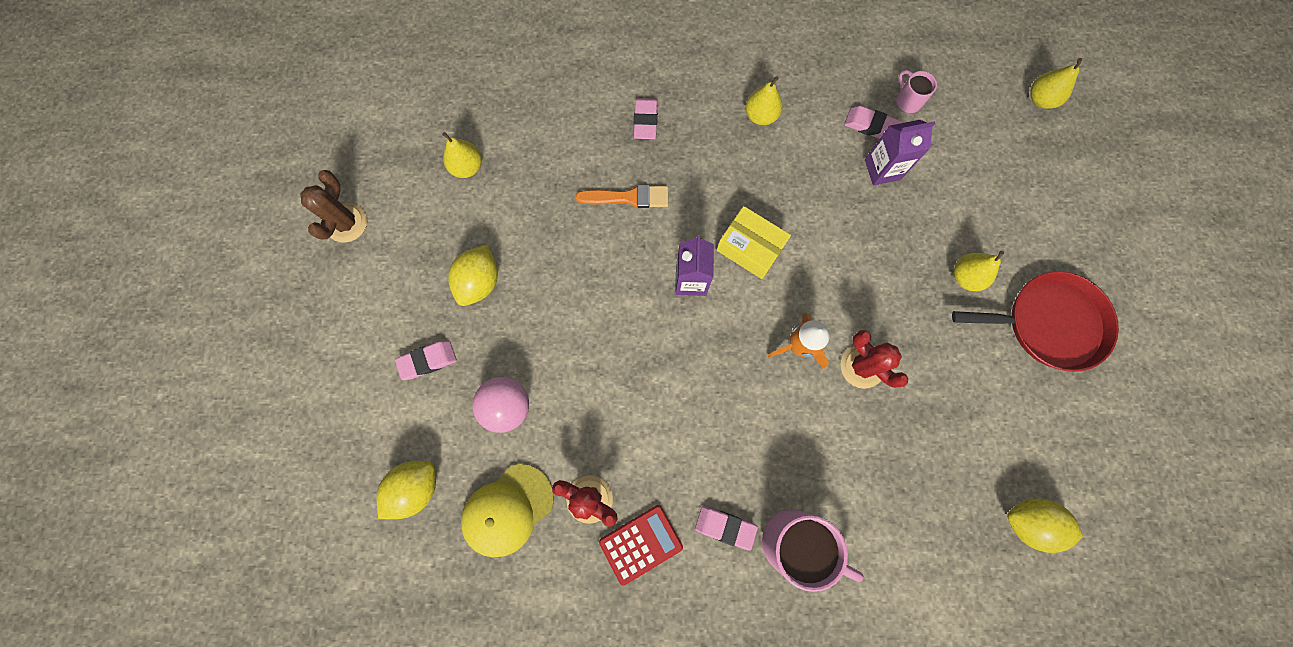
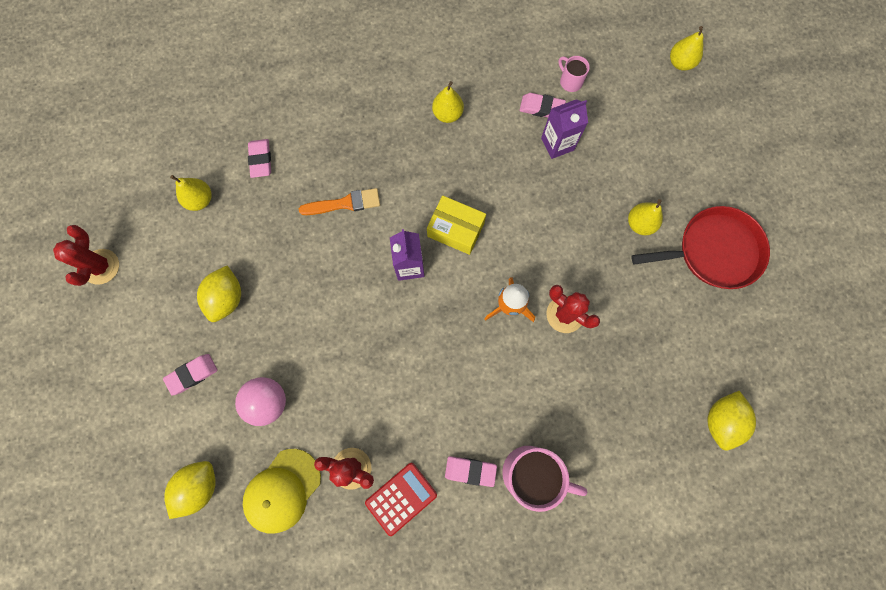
camera: 10 degrees left, 0 degrees up
brown cactus [300,170,367,243] -> red cactus [53,225,119,286]
pink eraser [634,98,658,139] -> pink eraser moved to [248,139,271,178]
yellow lemon [1007,498,1083,553] -> yellow lemon turned 75 degrees counterclockwise [707,391,756,451]

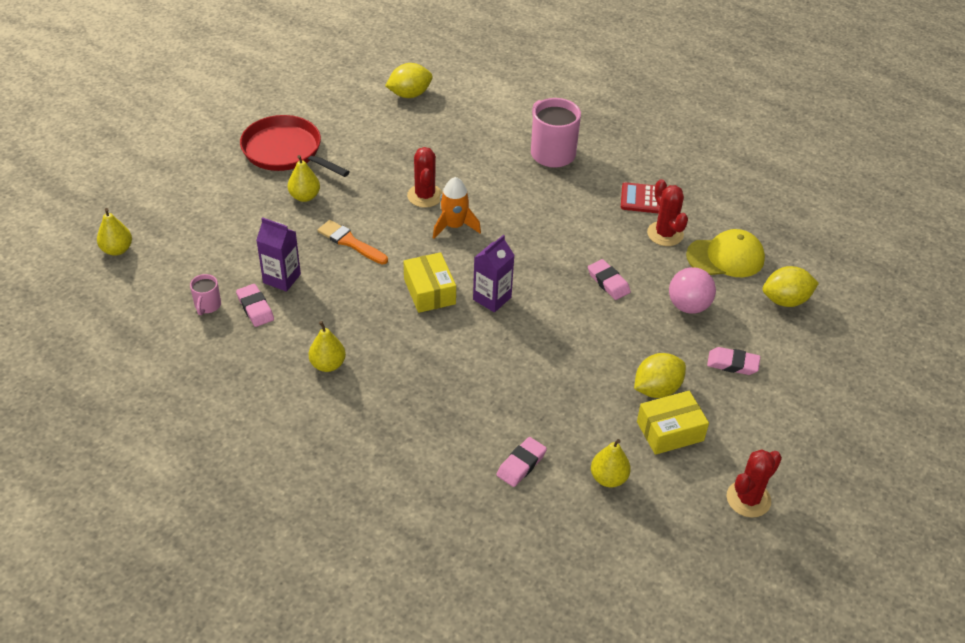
camera: 135 degrees left, 30 degrees down
orange brush [299,188,380,215] -> orange brush moved to [318,220,388,265]
pink eraser [445,456,497,487] -> pink eraser moved to [588,259,631,300]
none -> yellow box [637,391,709,455]

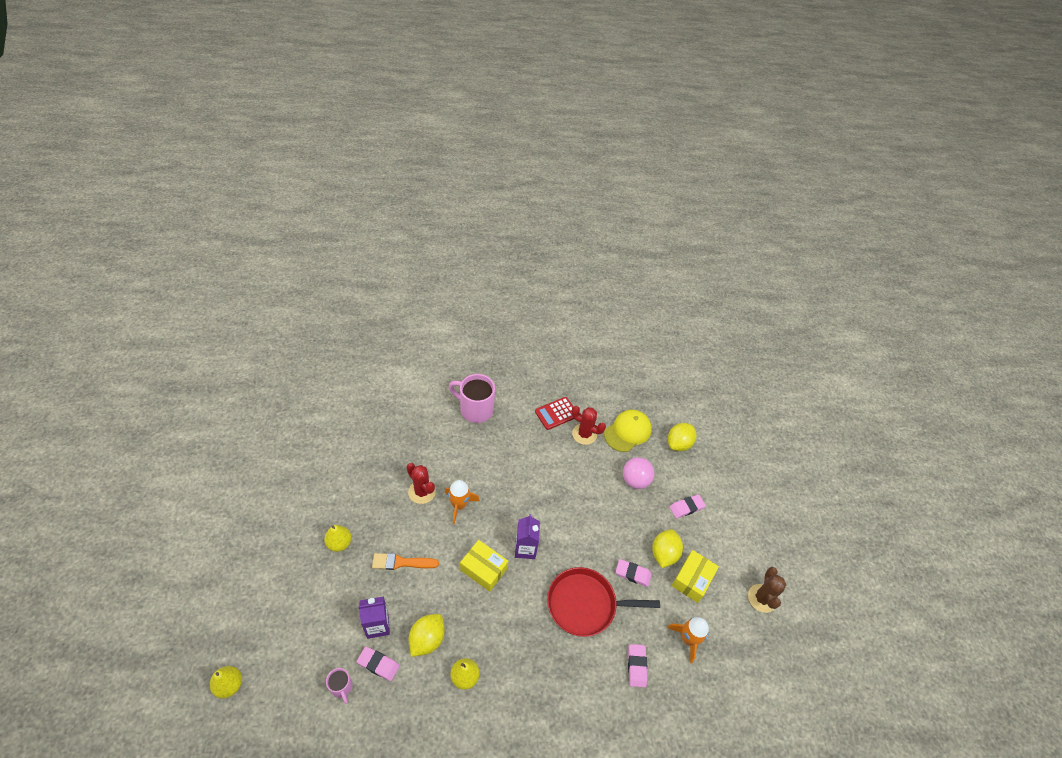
camera: 40 degrees left, 5 degrees up
red pan [240,115,350,177] -> red pan moved to [547,567,660,637]
yellow lemon [385,63,433,98] -> yellow lemon moved to [409,614,445,657]
pink eraser [588,259,631,300] -> pink eraser moved to [616,559,652,587]
yellow pear [591,439,631,487] -> orange rocket [667,617,709,663]
red cactus [727,450,782,518] -> brown cactus [748,567,786,613]

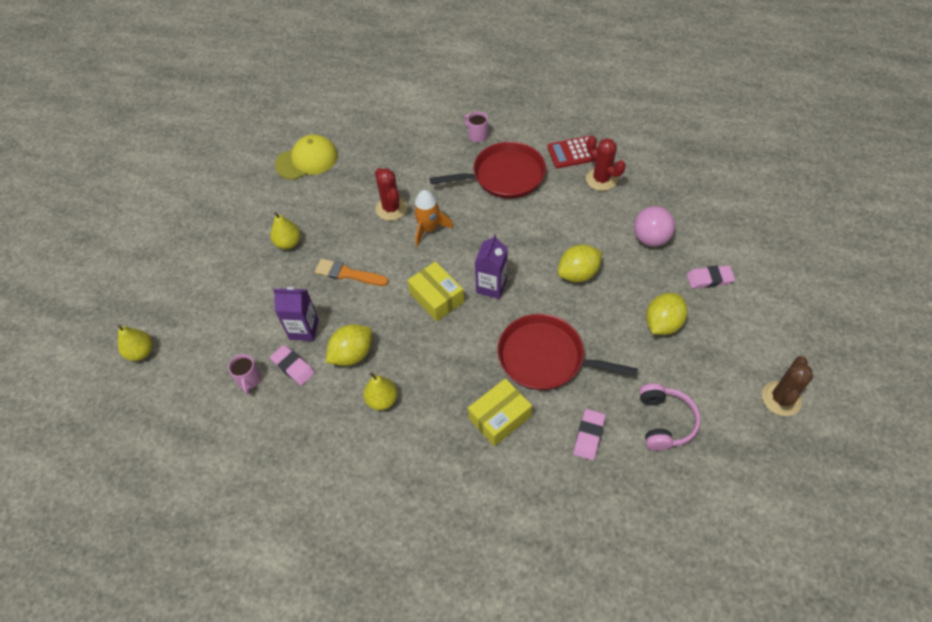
camera: 25 degrees right, 5 degrees up
pink mug [449,374,495,423] -> pink mug [464,111,488,142], size x0.50
yellow cap [604,410,652,452] -> yellow cap moved to [275,134,338,180]
pink eraser [616,559,652,587] -> none
orange rocket [667,617,709,663] -> pink headphones [639,383,701,451]
yellow lemon [668,423,697,451] -> yellow lemon moved to [558,244,602,282]
yellow box [672,550,719,603] -> yellow box moved to [468,378,532,446]
none -> red pan [430,142,546,199]

